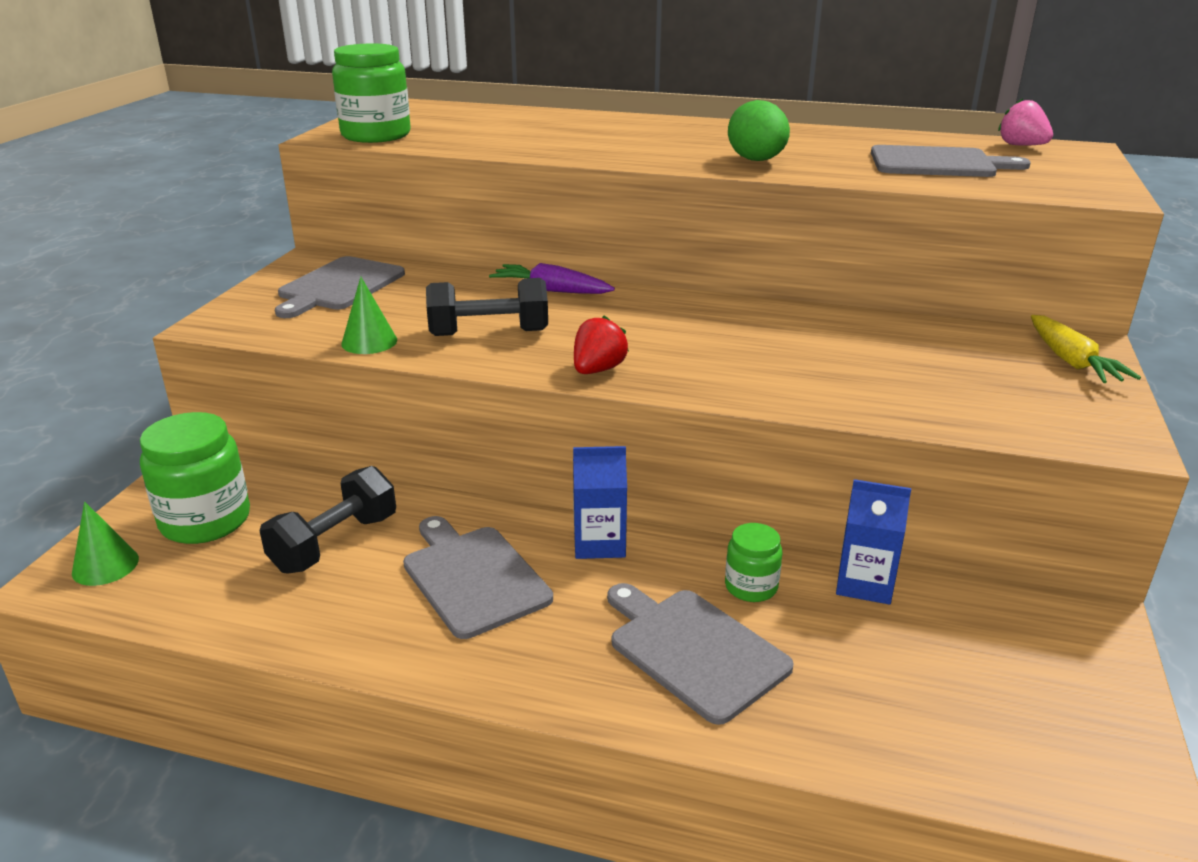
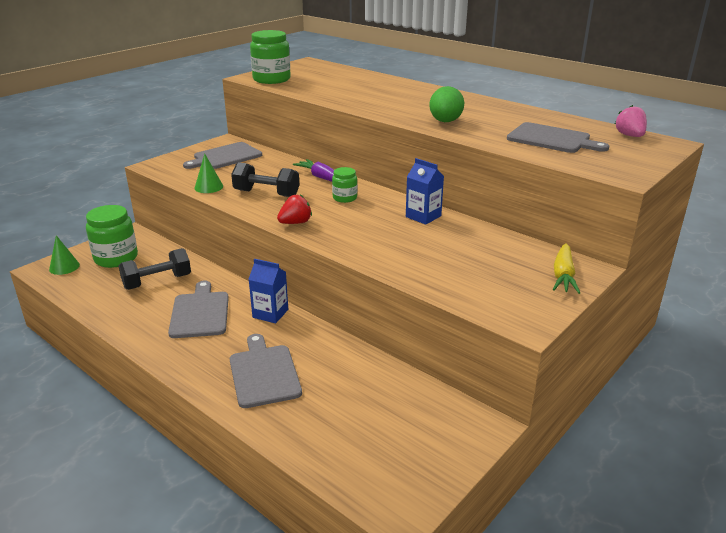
camera: 25 degrees right, 0 degrees up
green jar [725,523,782,602] -> green jar moved to [332,167,357,203]
blue carton [836,479,911,604] -> blue carton moved to [406,158,444,225]

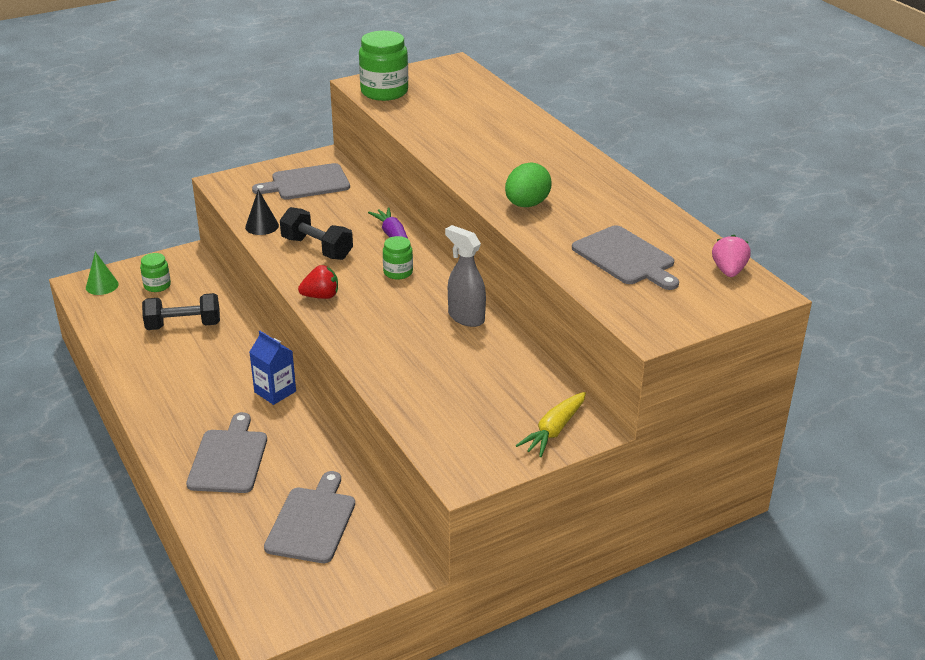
camera: 20 degrees right, 5 degrees up
green jar [86,205,138,268] -> green jar [140,253,171,292], size x0.55
grey cutting board [168,281,229,338] -> grey cutting board moved to [264,471,355,563]
green cone [195,153,223,193] -> black cone [245,189,279,235]
blue carton [406,158,444,225] -> grey spray bottle [445,225,486,327]

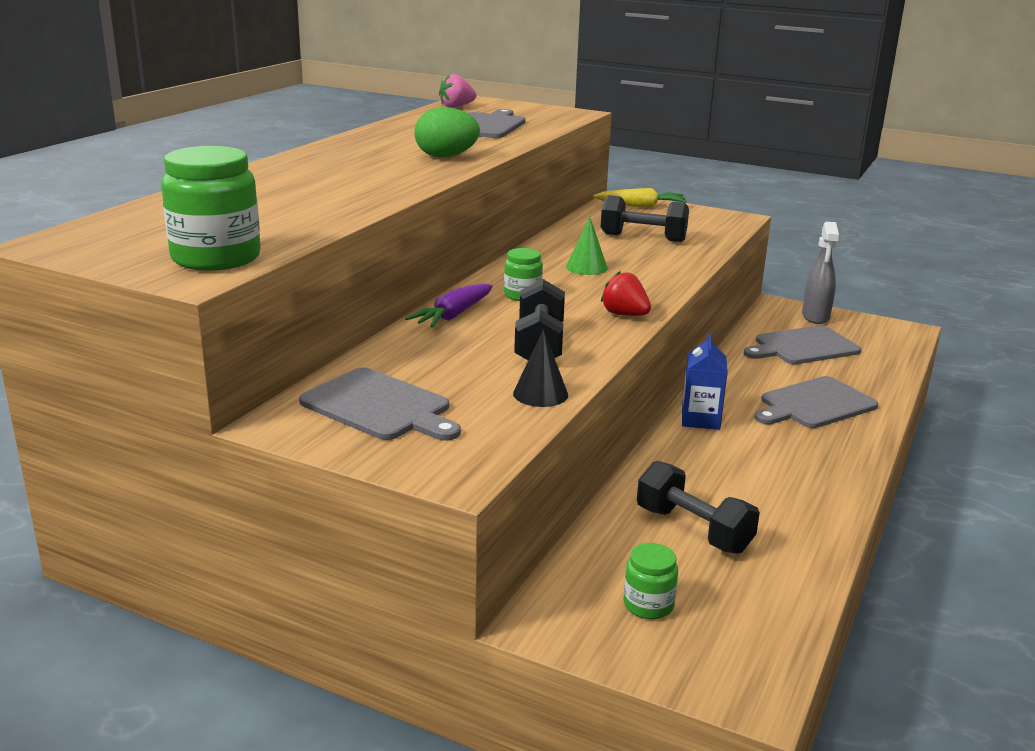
camera: 125 degrees left, 10 degrees down
green cone [86,252,119,295] -> green cone moved to [566,217,608,275]
grey spray bottle [445,225,486,327] -> grey spray bottle moved to [802,222,839,324]
none -> black dumbbell [601,195,689,242]

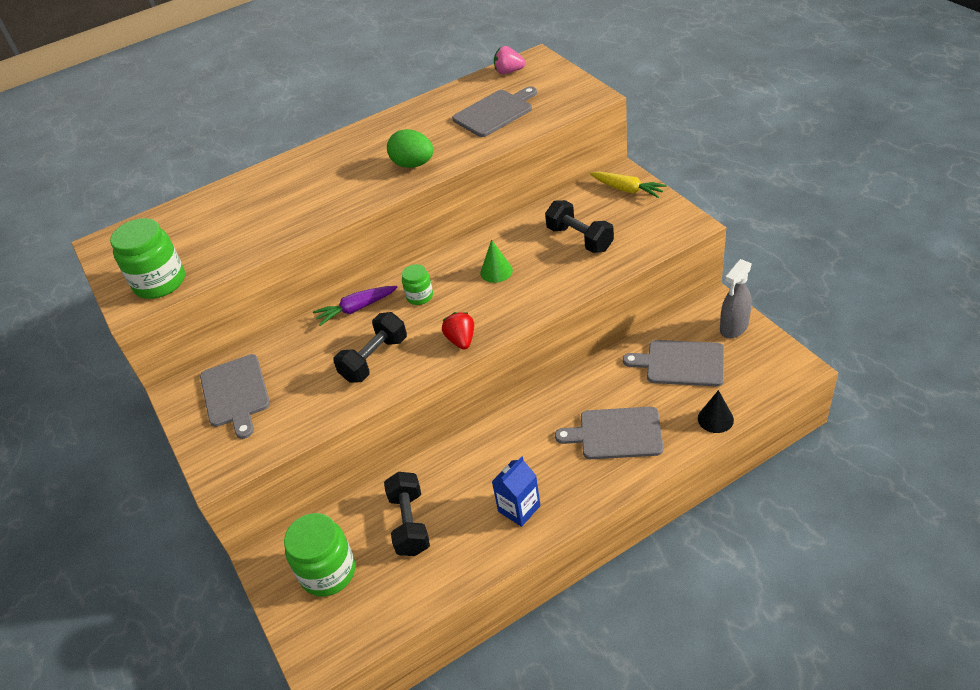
camera: 40 degrees right, 20 degrees up
black cone [513,330,568,407] -> black cone moved to [698,390,734,433]
green jar [623,543,678,619] -> green jar [284,513,355,597], size x1.82
blue carton [682,334,728,430] -> blue carton moved to [492,456,541,527]

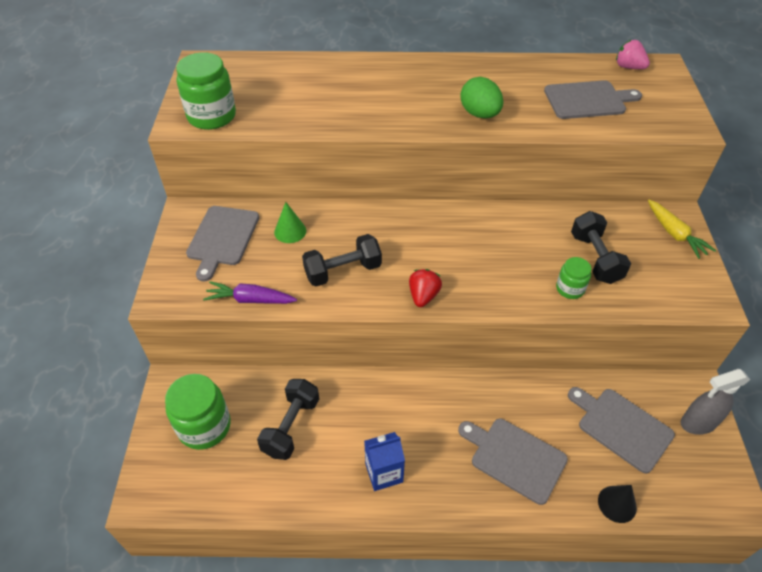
camera: 25 degrees right, 5 degrees up
purple carrot [313,286,398,326] -> purple carrot moved to [203,281,297,304]
green jar [402,264,433,305] -> green jar moved to [556,257,591,299]
green cone [480,240,513,283] -> green cone moved to [274,202,306,243]

